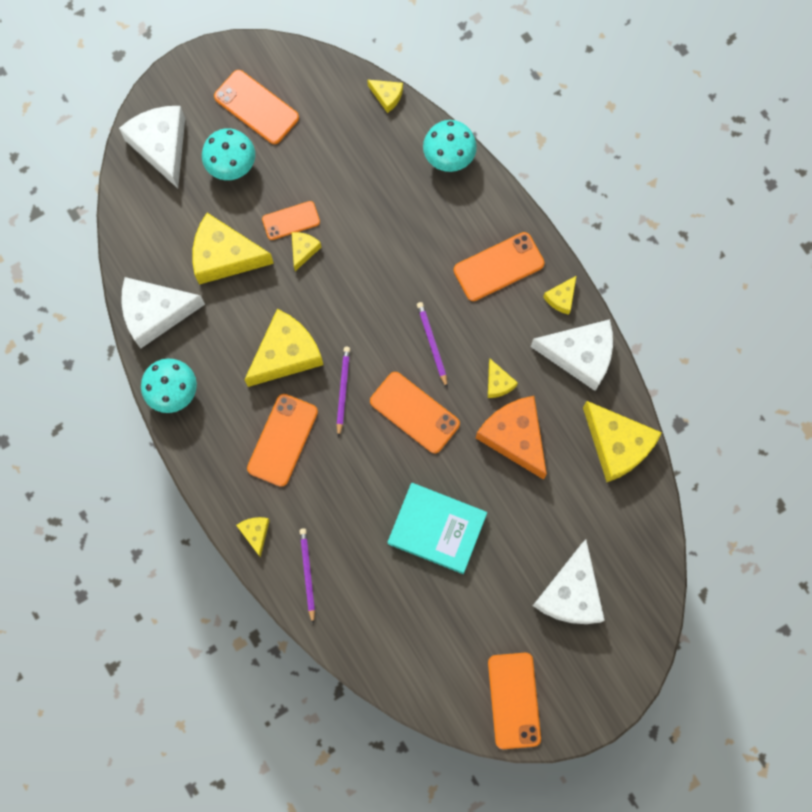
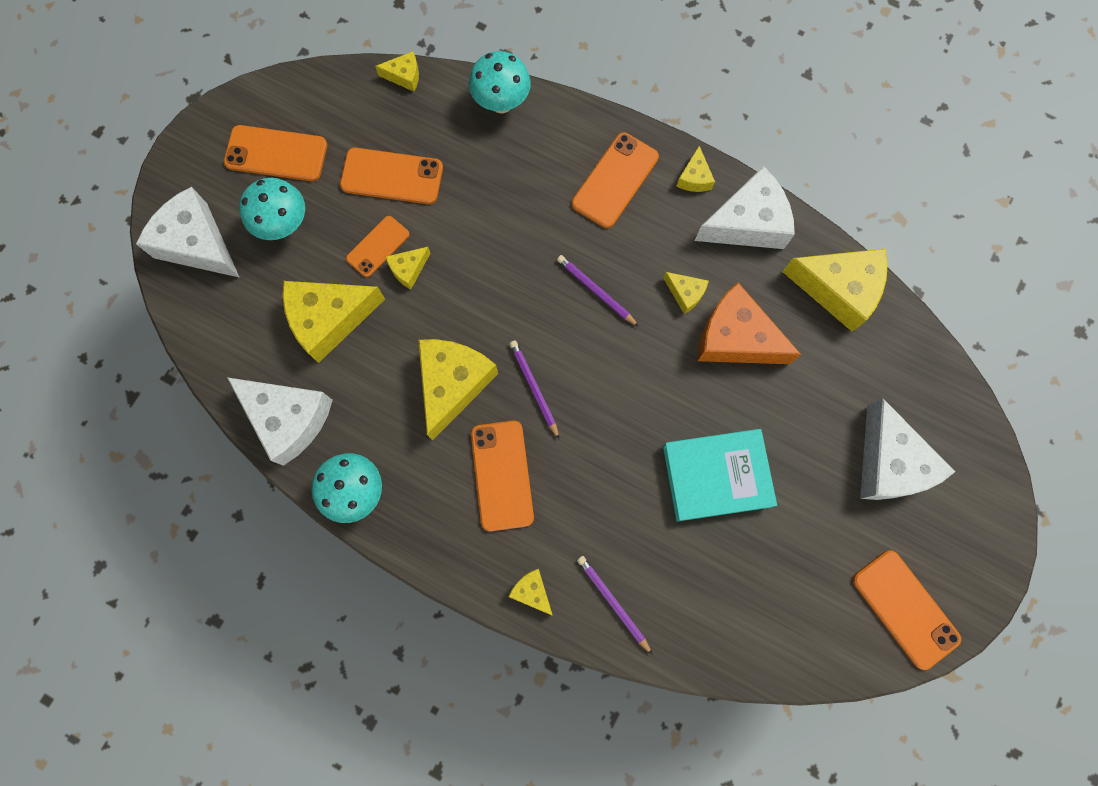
camera: 30 degrees left, 0 degrees up
white cheese [121,277,205,349] -> white cheese turned 105 degrees counterclockwise [227,377,333,466]
yellow cheese [292,232,321,271] -> yellow cheese turned 120 degrees counterclockwise [386,247,430,289]
orange phone [370,372,460,453] -> orange phone moved to [340,148,443,204]

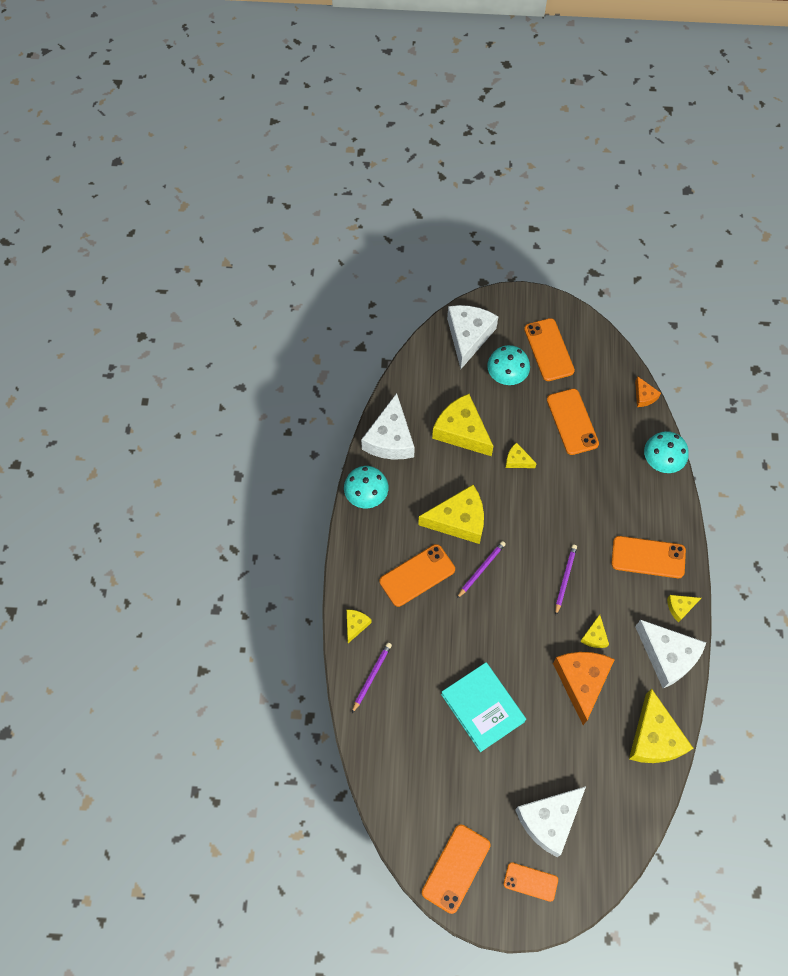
camera: 65 degrees right, 10 degrees down
orange phone [346,216,410,277] -> orange phone moved to [504,862,558,902]
yellow cheese [375,51,419,92] -> orange cheese [635,376,661,407]

